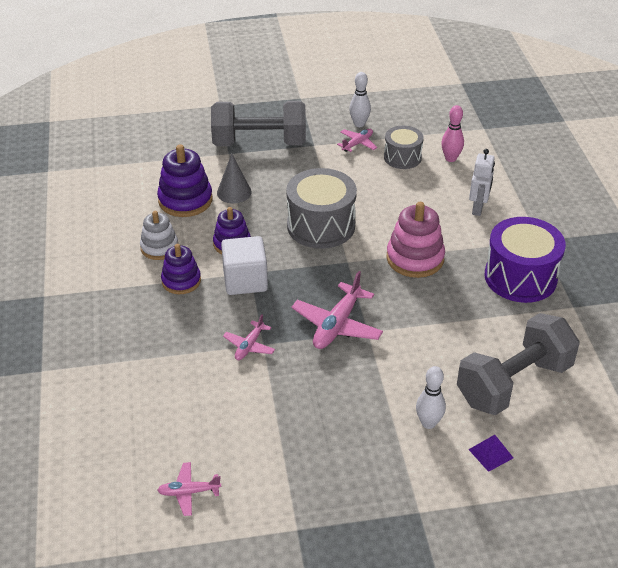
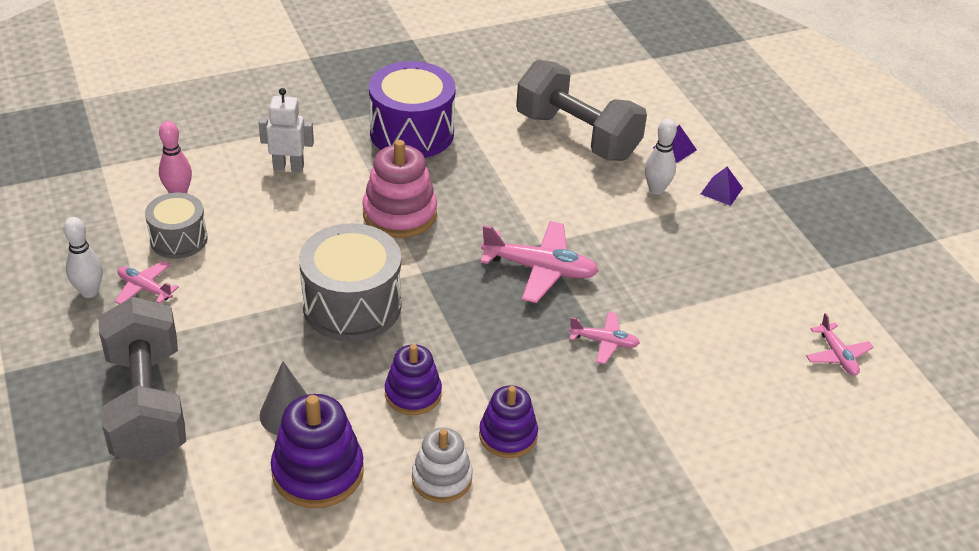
camera: 105 degrees left, 0 degrees up
white cube [221,236,268,295] -> none
none -> purple pyramid [701,167,743,206]

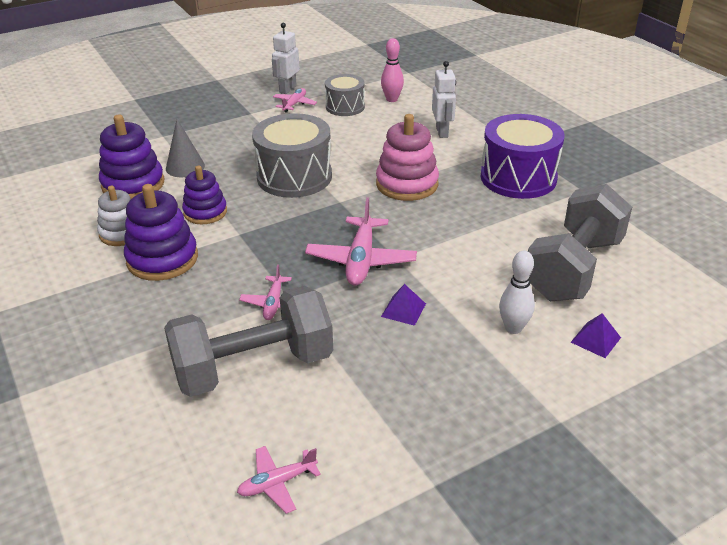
camera: 85 degrees right, 5 degrees down
white bowling pin [63,217,103,298] -> white robot [272,23,300,94]
grey dumbbell [98,297,186,463] -> grey dumbbell moved to [164,286,333,397]
purple stacking toy [479,385,538,458] -> purple stacking toy [124,184,198,281], size x1.51
purple pyramid [701,167,743,206] -> purple pyramid moved to [381,284,426,326]

